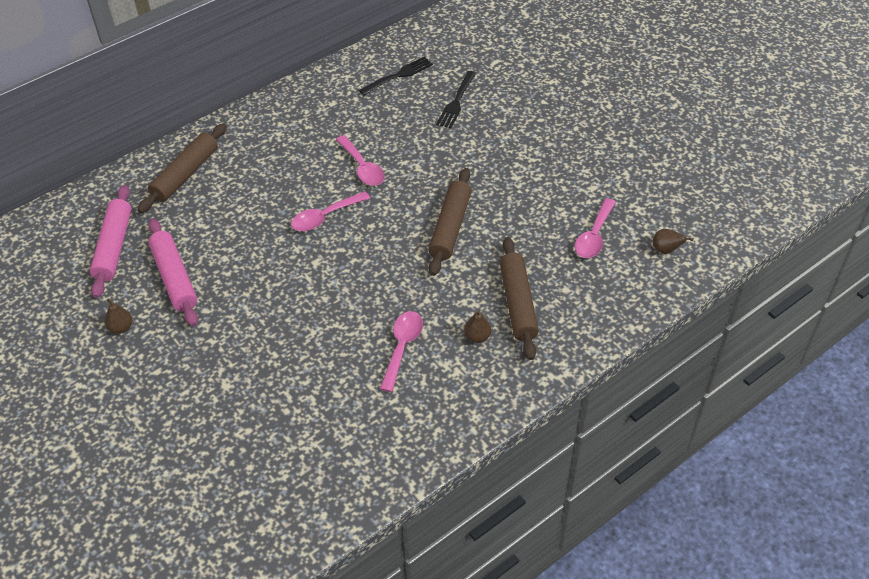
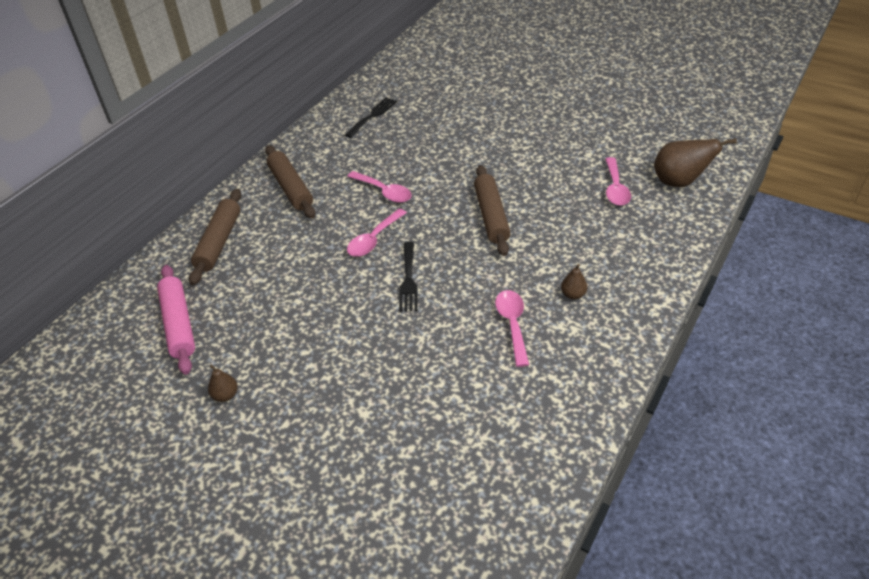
camera: 20 degrees left, 5 degrees down
pink rolling pin [148,219,198,326] -> none
black fork [436,71,476,128] -> black fork moved to [399,242,418,312]
brown rolling pin [500,237,539,360] -> brown rolling pin moved to [265,145,315,218]
brown pear [653,229,693,254] -> brown pear [654,138,737,187], size x2.04

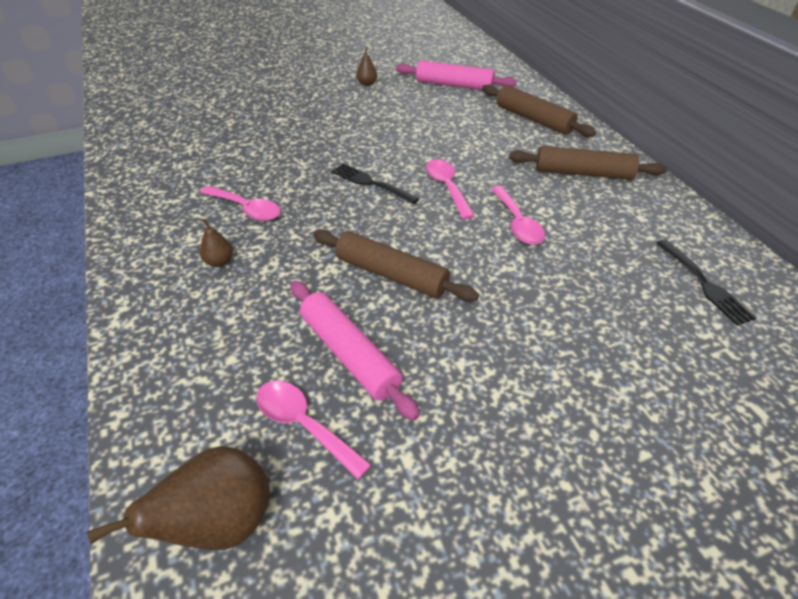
camera: 125 degrees right, 0 degrees up
pink spoon [347,171,412,203] -> pink spoon turned 90 degrees counterclockwise [491,186,545,245]
none -> pink rolling pin [290,281,420,421]

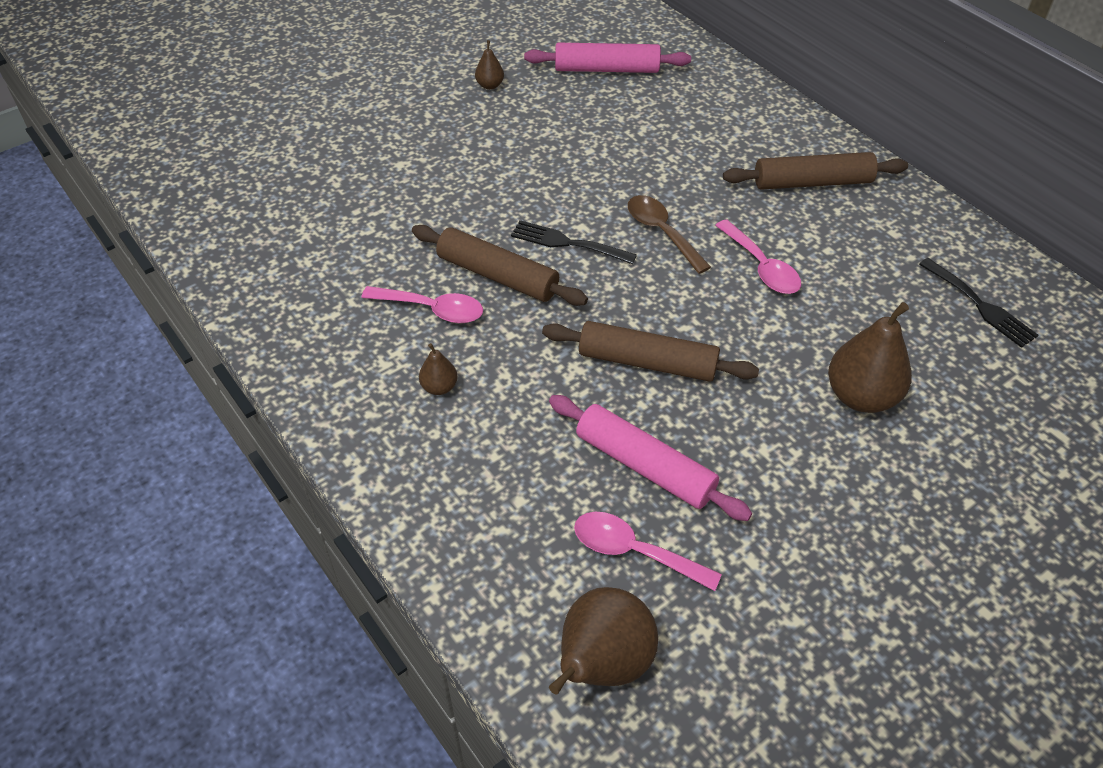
camera: 15 degrees left, 5 degrees up
pink spoon [426,159,475,219] -> brown spoon [628,195,711,274]
brown rolling pin [482,84,596,137] -> brown rolling pin moved to [412,225,588,306]
none -> brown pear [828,302,912,413]

